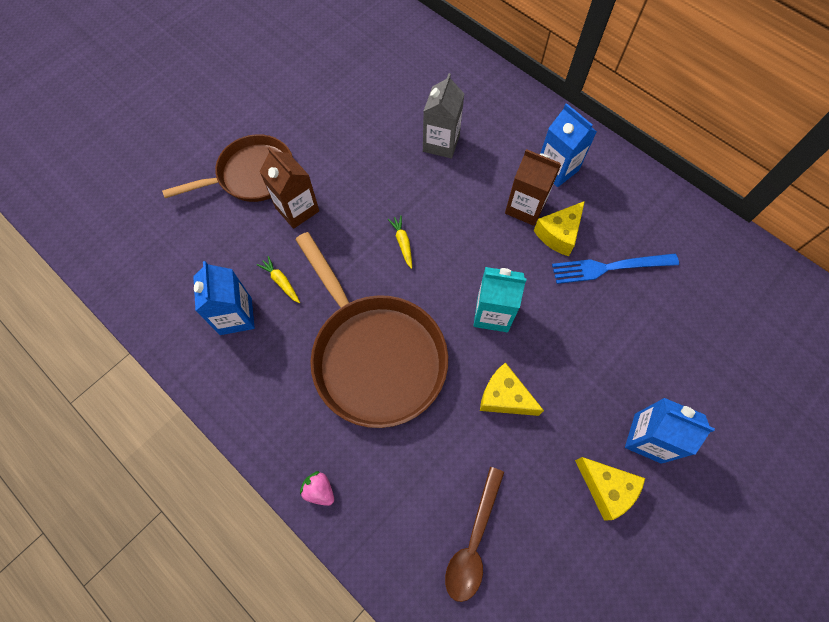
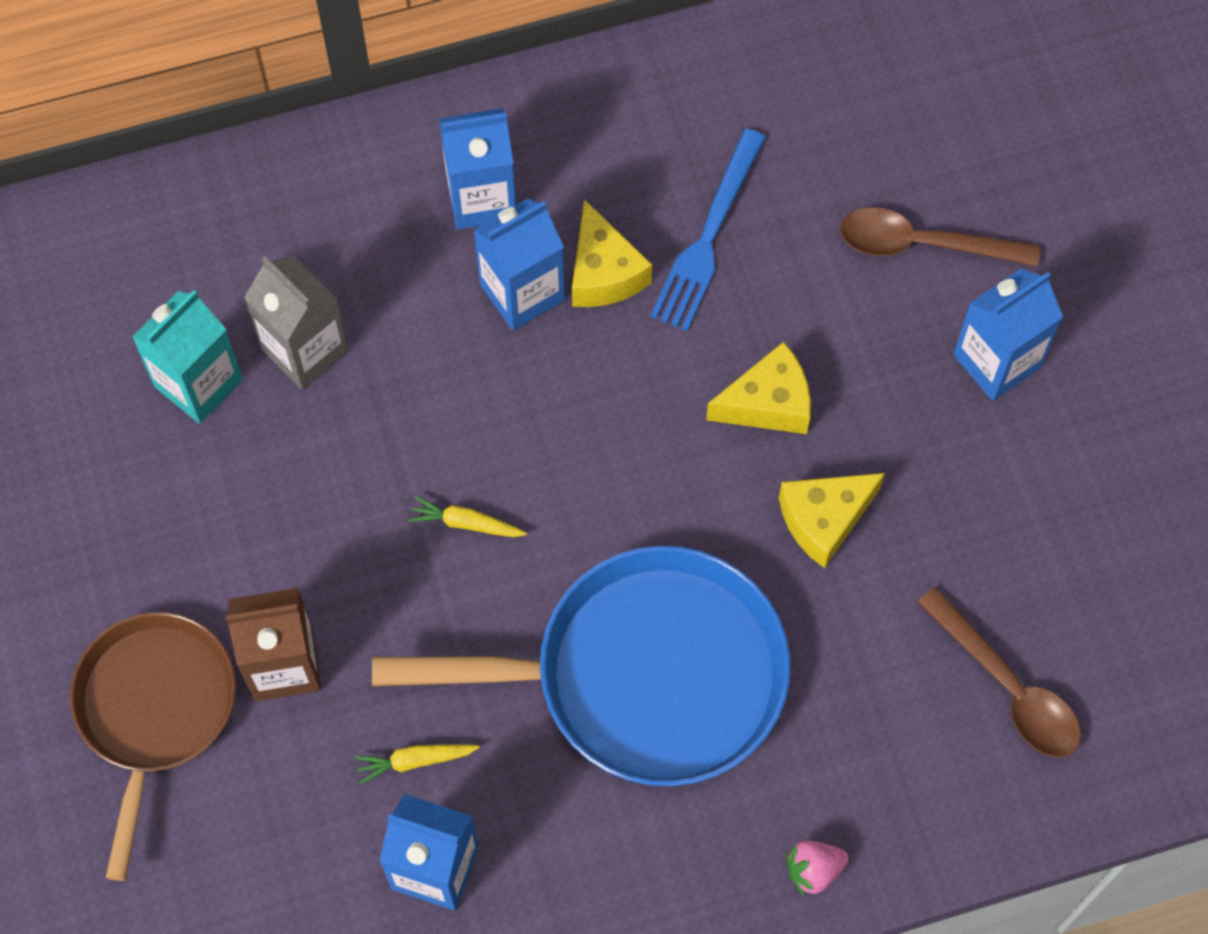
camera: 60 degrees left, 0 degrees up
brown pan [295,232,448,428] -> blue pan [372,546,790,786]
turquoise carton [473,267,527,332] -> turquoise carton moved to [132,290,243,424]
brown carton [505,149,561,226] -> blue carton [474,198,565,331]
yellow cheese [575,457,645,521] -> yellow cheese moved to [706,342,811,434]
none -> brown spoon [840,207,1040,267]

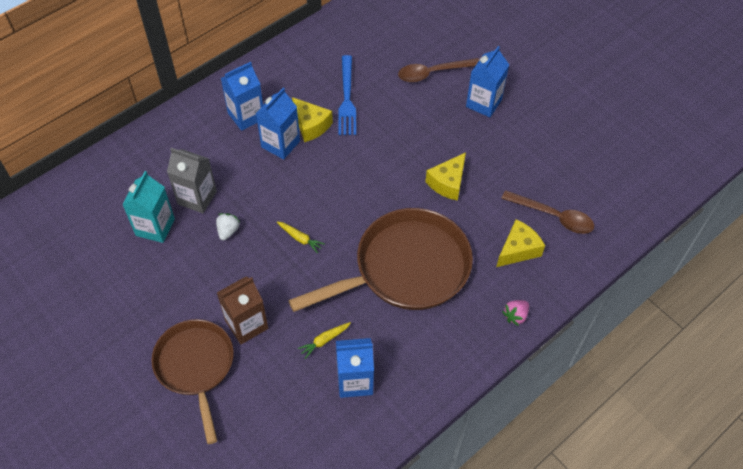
camera: 25 degrees left, 10 degrees down
blue pan [372,546,790,786] -> brown pan [288,208,473,312]
yellow carrot [408,496,527,537] -> yellow carrot turned 135 degrees counterclockwise [277,222,325,253]
yellow cheese [706,342,811,434] -> yellow cheese moved to [496,219,545,267]
none -> white strawberry [216,213,240,240]

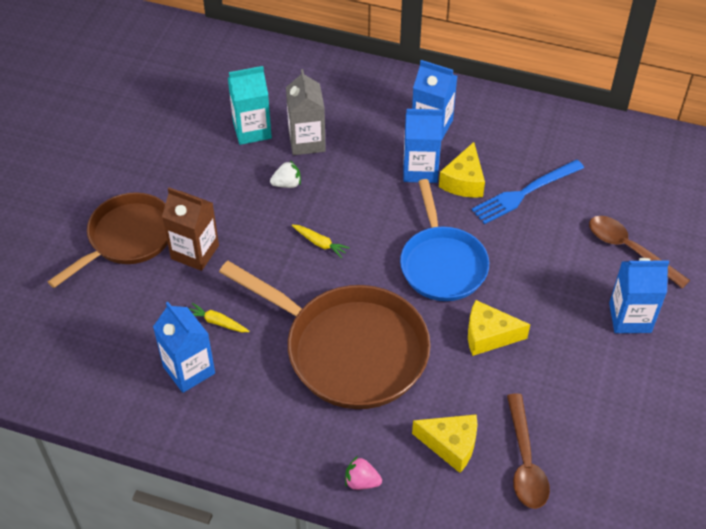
camera: 60 degrees right, 5 degrees down
yellow carrot [277,222,325,253] -> yellow carrot turned 60 degrees counterclockwise [292,225,350,258]
none -> blue pan [400,179,489,301]

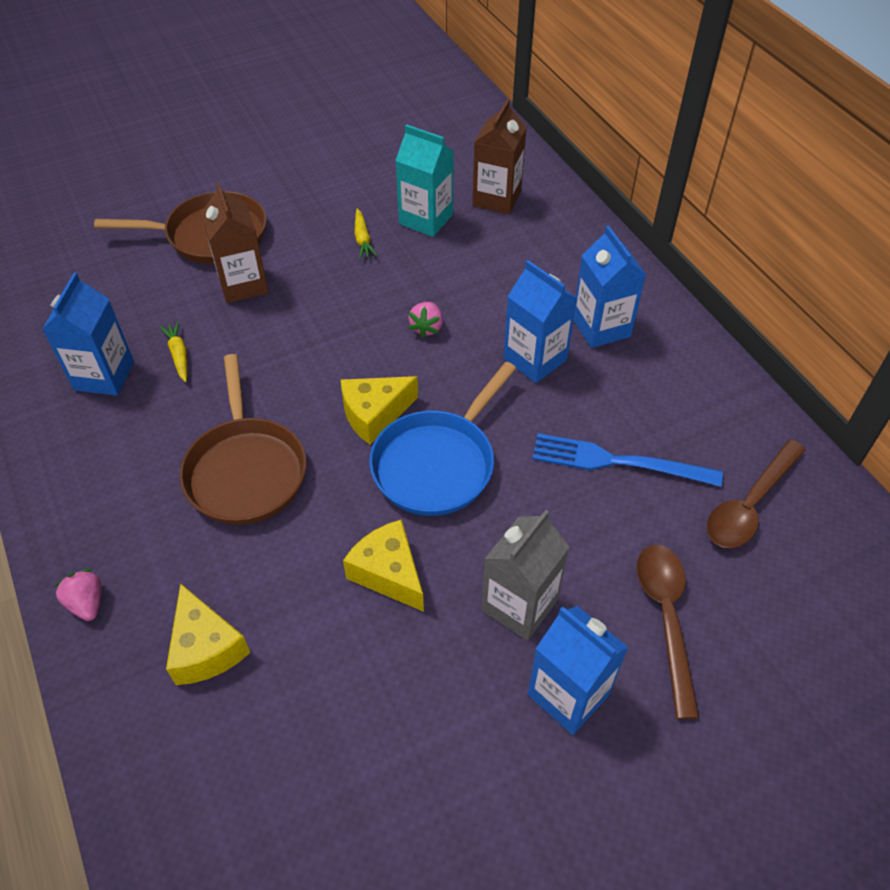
camera: 45 degrees right, 0 degrees up
brown pan [219,261,431,409] -> brown pan [180,354,306,525], size x0.66
white strawberry [270,161,301,188] -> none
grey carton [286,69,326,155] -> grey carton moved to [482,510,569,640]
yellow carrot [292,225,350,258] -> yellow carrot moved to [355,209,377,259]
yellow cheese [439,142,485,198] -> yellow cheese moved to [341,376,418,445]
brown spoon [507,393,550,509] -> brown spoon moved to [707,440,806,548]
none -> pink strawberry [408,302,443,338]
none -> brown carton [472,99,527,214]

